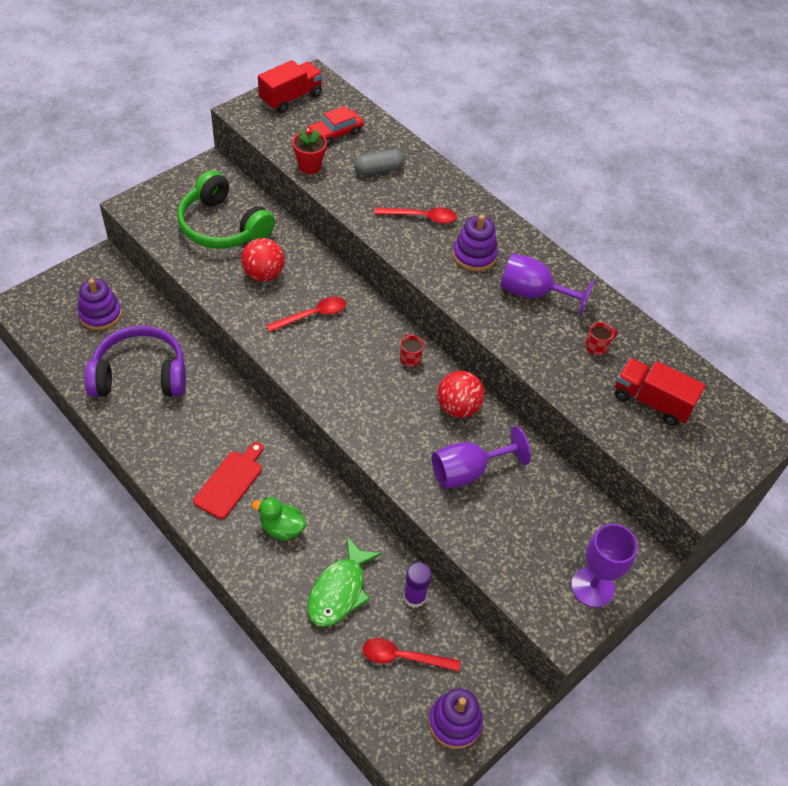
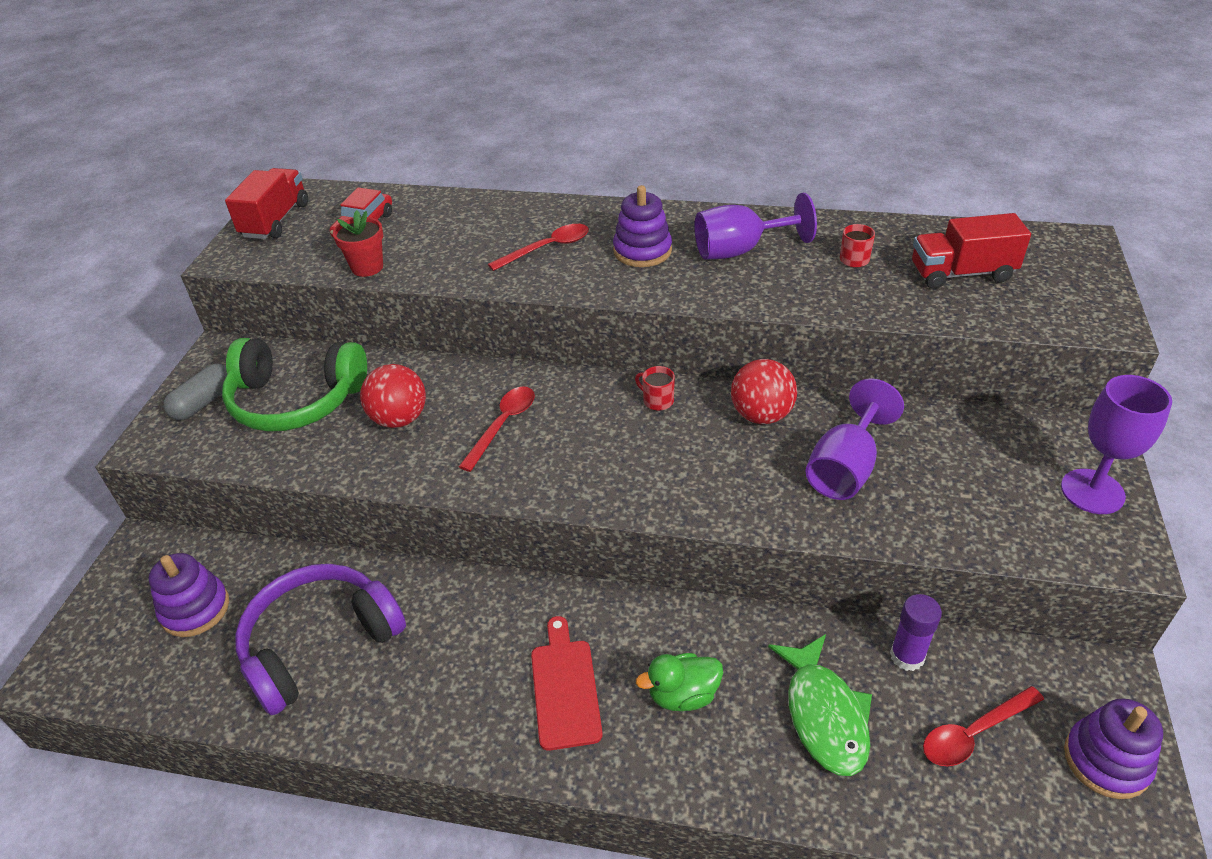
camera: 30 degrees left, 10 degrees down
grey capsule [354,149,405,176] -> grey capsule moved to [163,364,227,420]

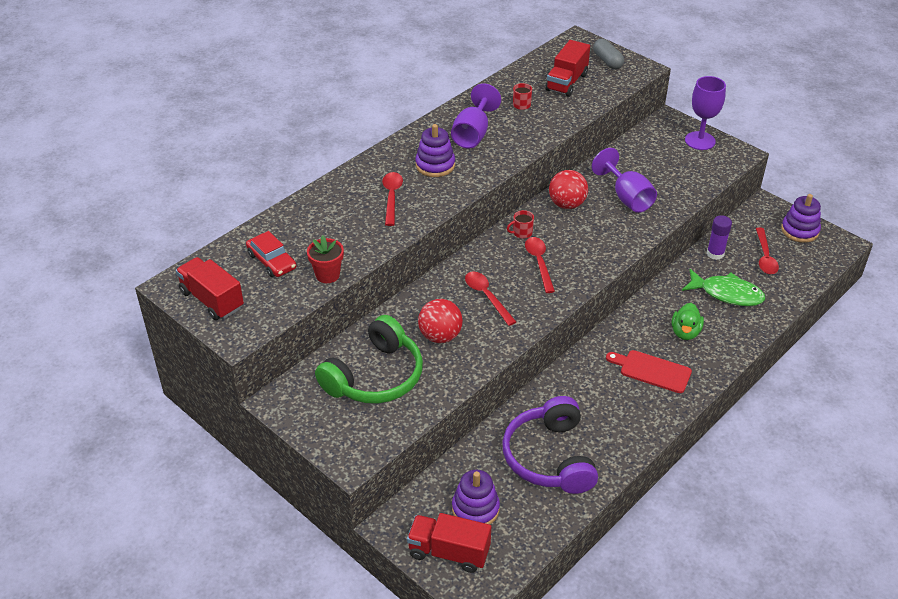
camera: 60 degrees left, 0 degrees up
grey capsule [163,364,227,420] -> grey capsule moved to [593,39,624,69]
none -> red truck [407,513,491,573]
none -> red spoon [525,237,555,293]

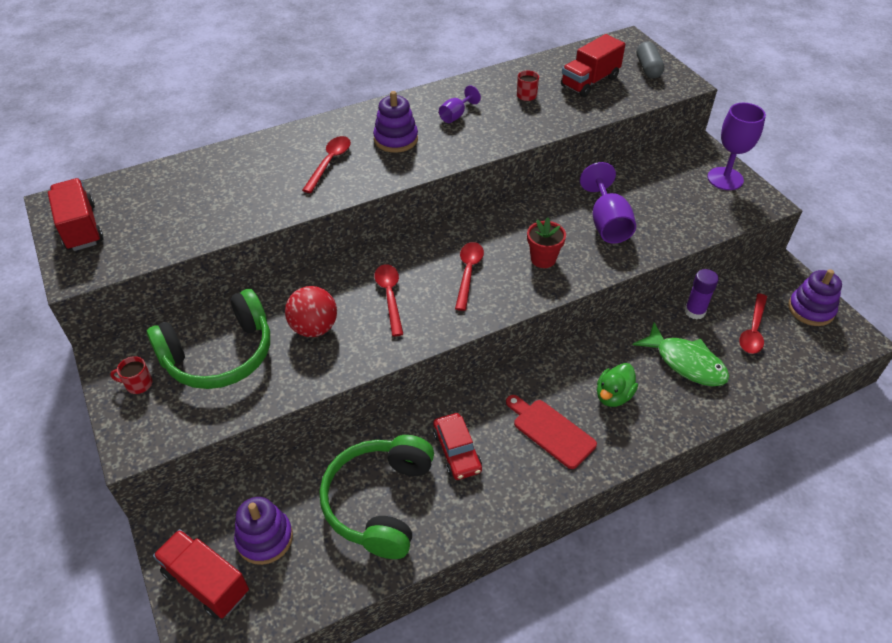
camera: 20 degrees right, 5 degrees up
red car [246,231,296,277] -> red car moved to [433,413,482,480]
red flower pot [307,235,344,283] -> red flower pot moved to [527,218,566,268]
purple goblet [451,84,501,148] -> purple goblet [439,85,481,123], size x0.56
purple headphones [502,396,598,494] -> green headphones [320,435,434,559]
red mug [507,210,534,239] -> red mug moved to [110,356,152,394]
red ball [549,170,588,209] -> none

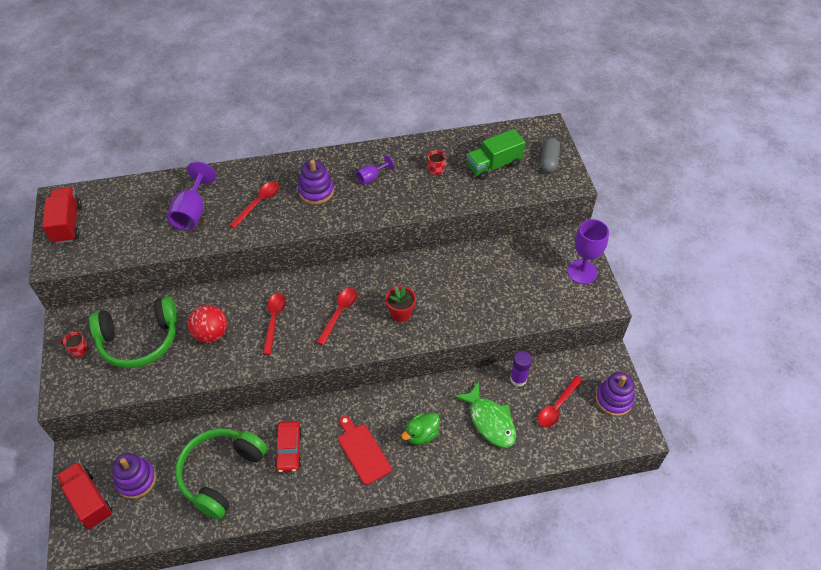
camera: 15 degrees right, 5 degrees up
red truck [561,34,625,97] -> green truck [466,129,525,180]
purple goblet [580,162,636,244] -> purple goblet moved to [167,162,216,230]

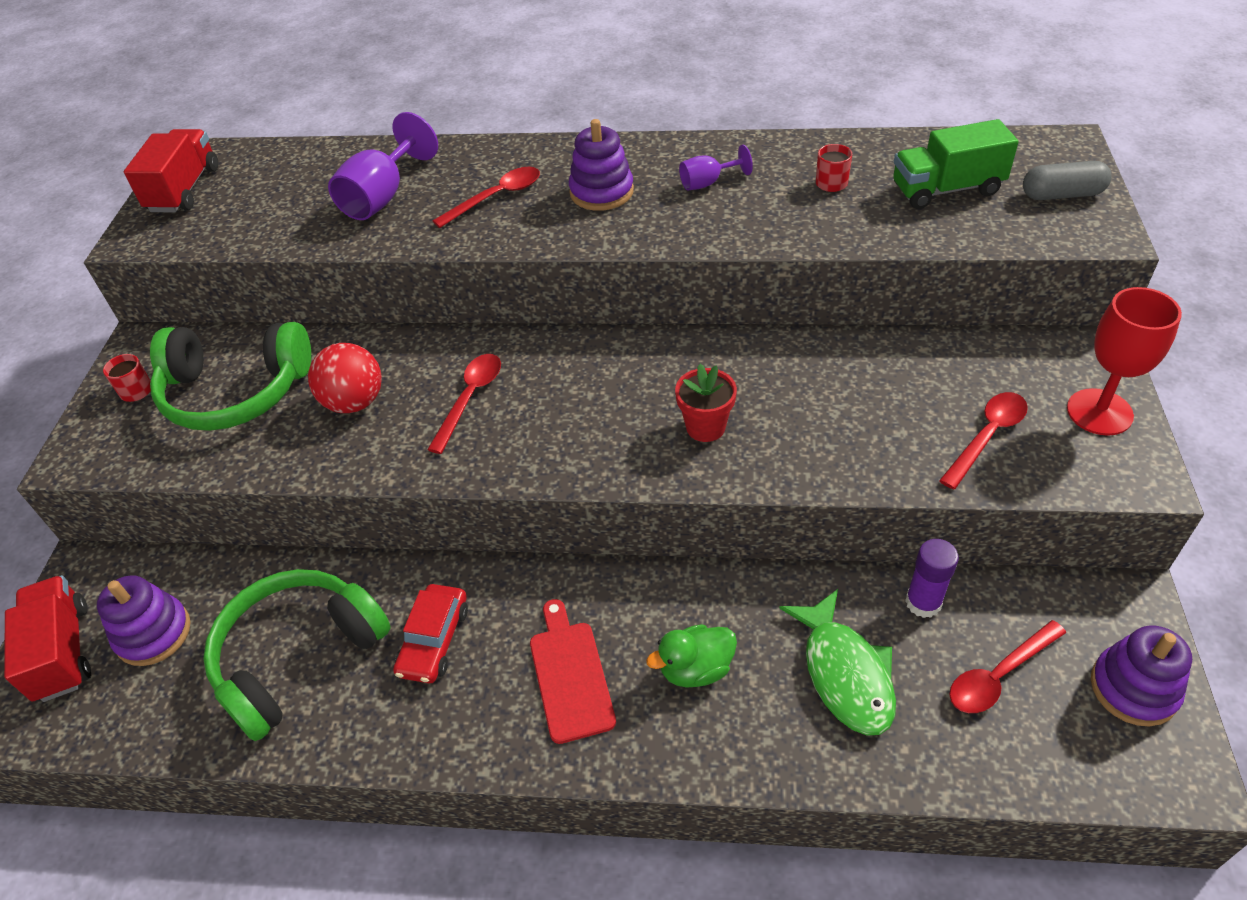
camera: 20 degrees right, 5 degrees down
red spoon [317,288,357,345] -> red spoon moved to [939,392,1028,489]
grey capsule [541,138,560,173] -> grey capsule turned 60 degrees clockwise [1023,161,1112,200]
purple goblet [567,219,609,284] -> red goblet [1067,287,1182,436]

